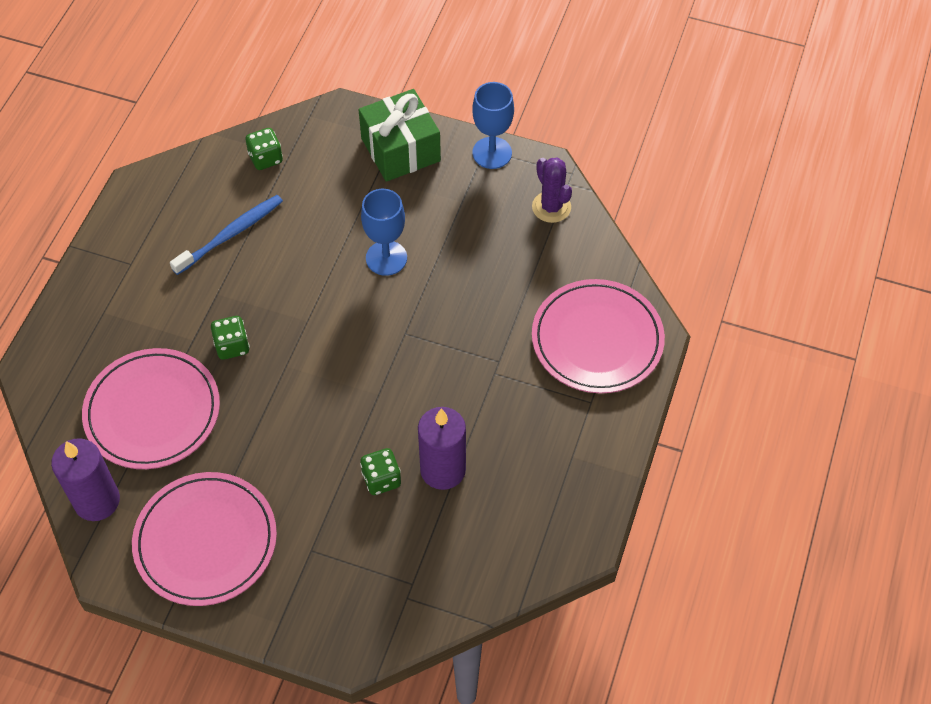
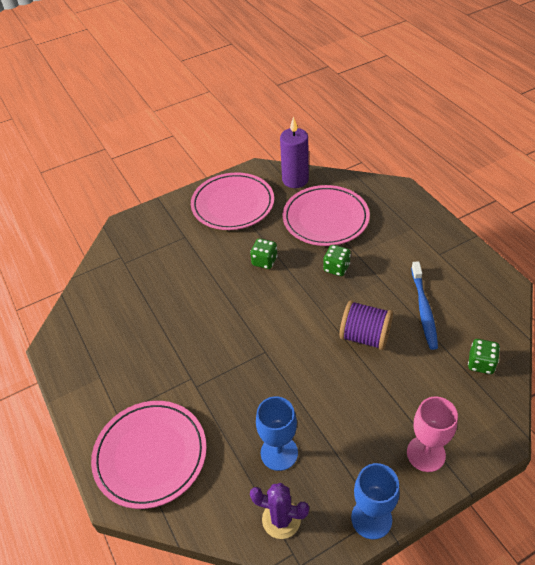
camera: 135 degrees right, 10 degrees down
green gift [358,89,441,182] -> pink goblet [407,397,458,472]
green dice [360,448,401,495] -> green dice moved to [250,238,278,269]
blue goblet [361,189,407,276] -> blue goblet moved to [256,396,298,471]
purple candle [418,407,466,490] -> none
none -> purple spool [339,300,393,350]

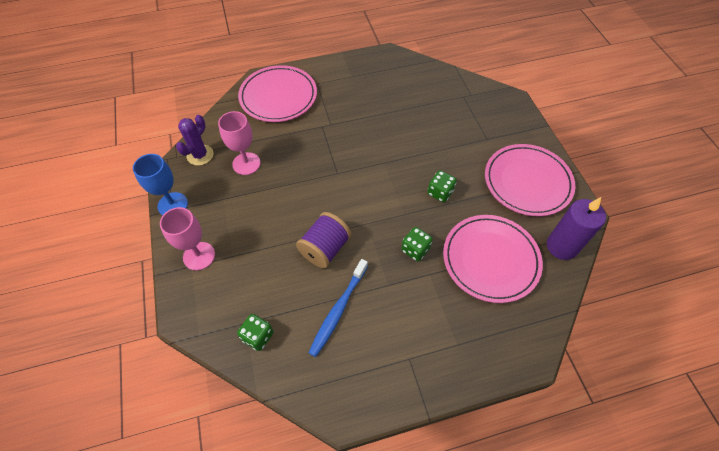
camera: 100 degrees right, 10 degrees up
blue goblet [256,396,298,471] -> pink goblet [218,111,261,175]
blue toothbrush [411,261,438,350] -> blue toothbrush turned 75 degrees counterclockwise [309,259,368,357]

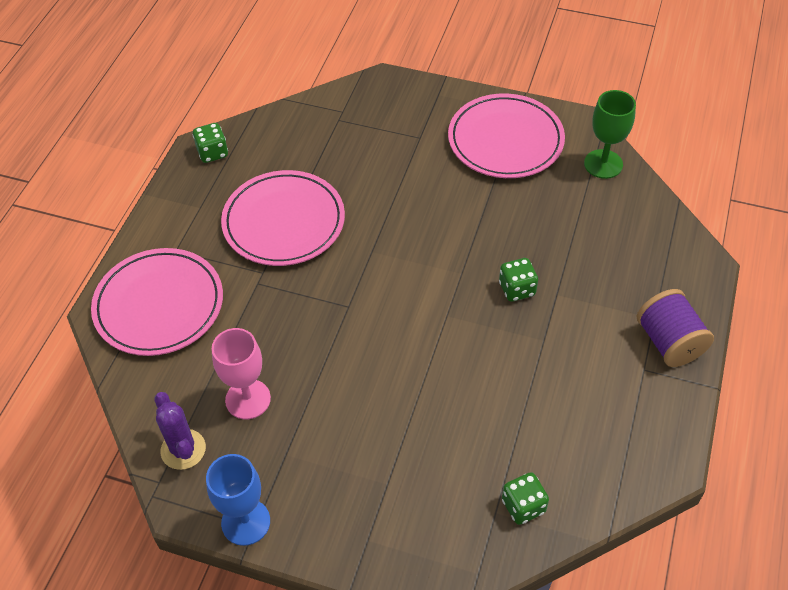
camera: 55 degrees left, 5 degrees down
pink goblet [160,207,215,270] -> none
purple spool [296,212,351,268] -> purple spool moved to [637,289,714,367]
blue toothbrush [309,259,368,357] -> none
green dice [428,170,457,202] -> green dice moved to [193,123,228,163]
pink plate [443,215,543,303] -> pink plate moved to [221,170,345,266]
purple candle [547,197,606,260] -> green goblet [584,90,636,179]

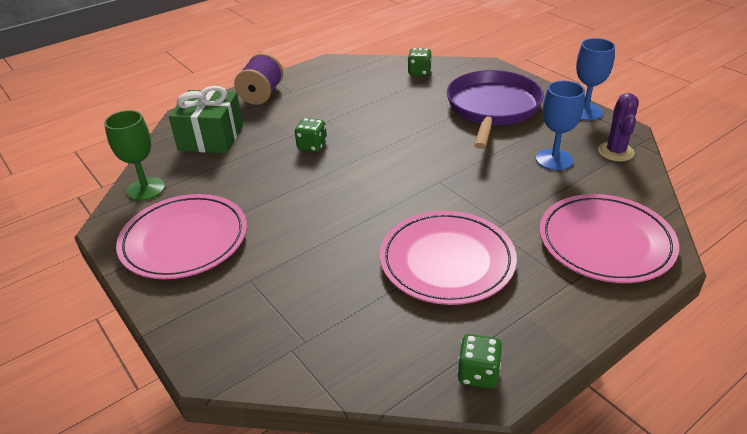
camera: 145 degrees left, 15 degrees down
pink goblet [212,328,271,419] -> blue goblet [536,81,585,170]
none -> green gift [169,86,243,153]
none -> purple pan [447,70,544,149]

